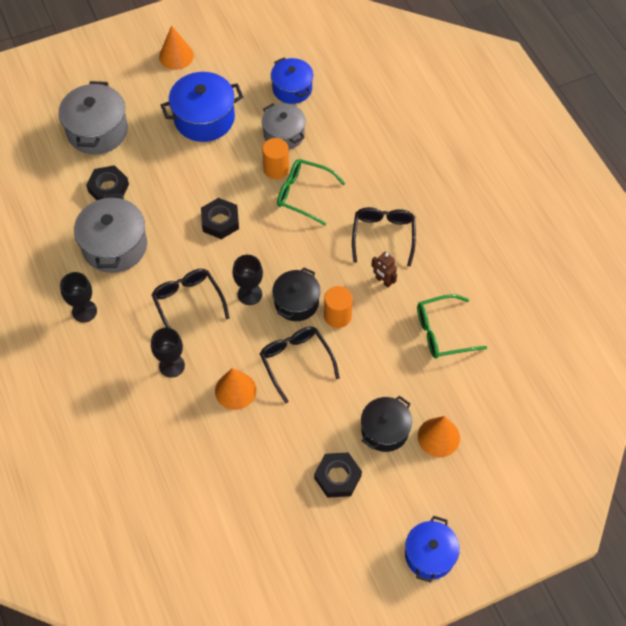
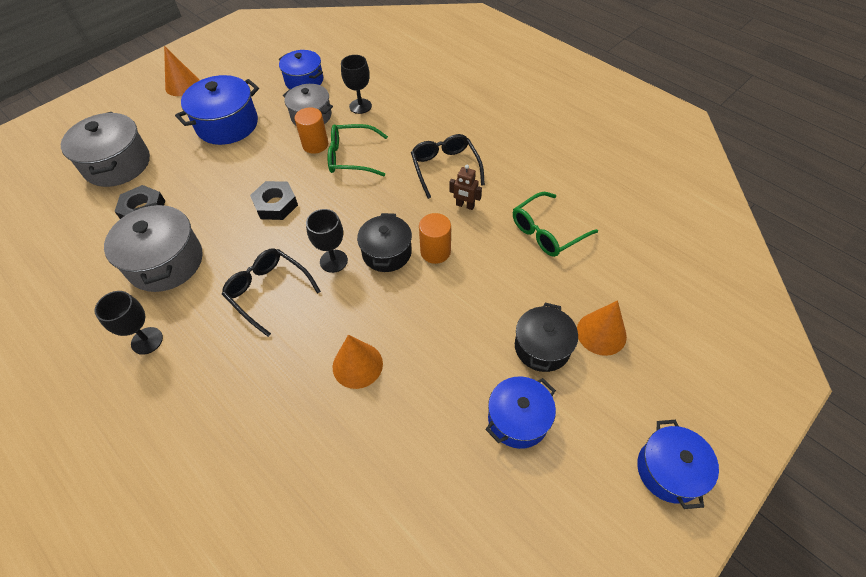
camera: 20 degrees left, 5 degrees down
black goblet [151,328,185,378] -> black goblet moved to [341,55,372,114]
black glasses [260,327,340,403] -> none
black nut [314,452,362,498] -> blue pot [485,377,556,449]

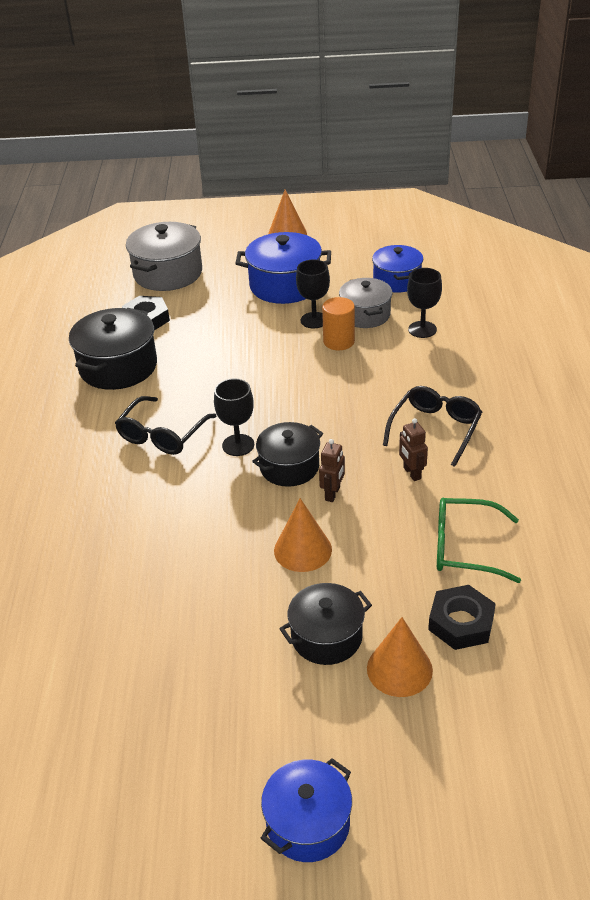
camera: 45 degrees right, 15 degrees down
black goblet [95,291,163,355] -> black goblet moved to [296,260,330,328]
grey pot [104,203,203,292] -> black pot [69,308,157,390]
black glasses [222,248,321,337] -> black glasses turned 150 degrees counterclockwise [115,396,216,455]
black nut [250,181,298,220] -> black nut moved to [428,585,496,650]
green glasses [328,124,388,176] -> none
orange cone [333,335,383,389] -> orange cone moved to [274,498,332,572]
orange cylinder [419,213,451,264] -> brown robot [319,439,345,502]
blue pot [485,377,556,449] -> none

